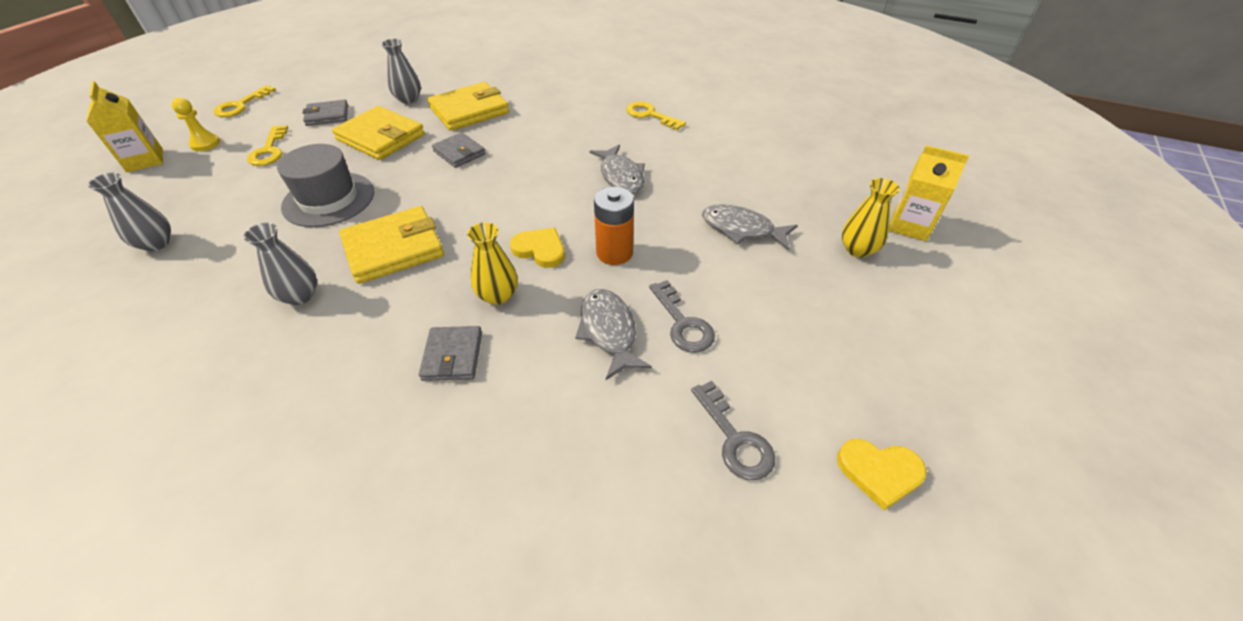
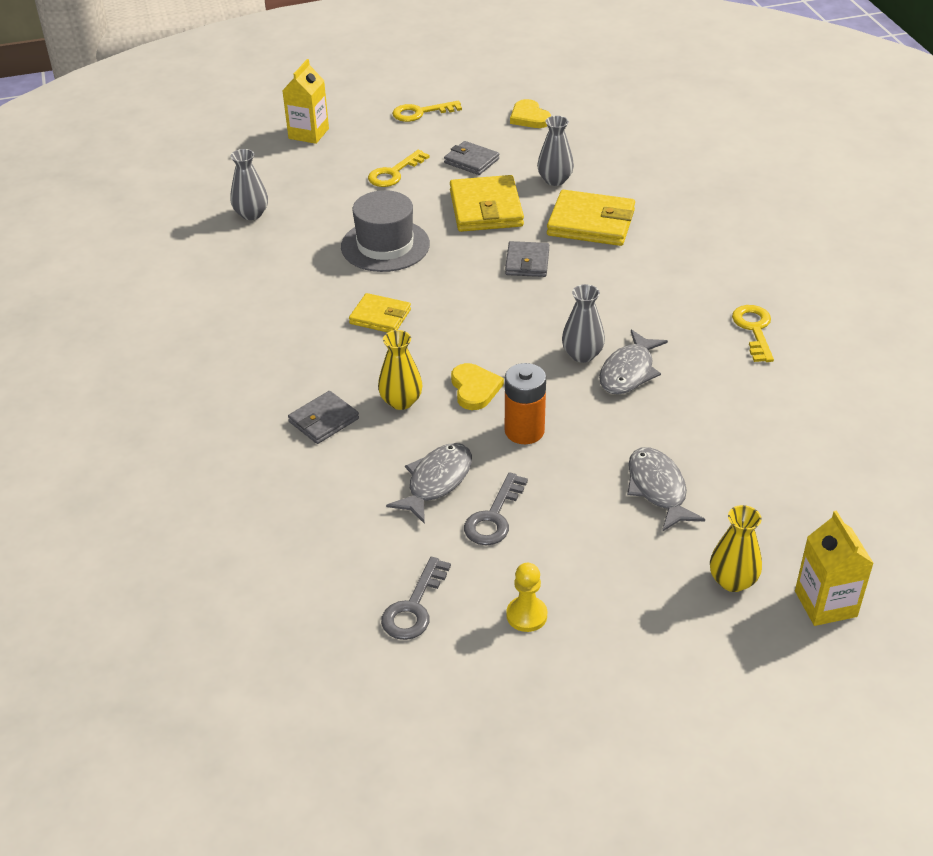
camera: 50 degrees right, 5 degrees down
yellow pawn [171,98,220,151] -> yellow pawn moved to [506,563,547,632]
grey vase [243,223,317,305] -> grey vase moved to [562,284,605,363]
yellow wallet [339,206,444,284] -> yellow wallet [349,293,411,332], size x0.60
yellow heart [837,439,926,510] -> yellow heart moved to [510,99,551,128]

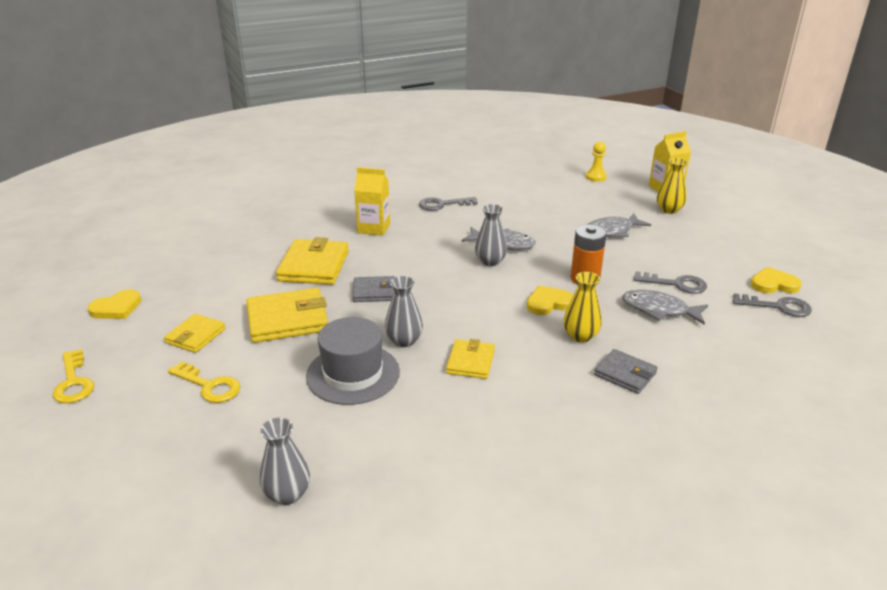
camera: 100 degrees left, 10 degrees down
yellow carton [282,59,329,144] -> yellow carton moved to [354,167,390,236]
grey wallet [444,141,499,175] -> yellow wallet [164,314,226,353]
yellow pawn [506,563,547,632] -> yellow pawn moved to [586,141,607,182]
grey vase [537,116,574,186] -> grey vase moved to [385,276,423,347]
yellow key [732,305,774,362] -> grey key [419,197,478,211]
none -> yellow heart [751,267,802,293]

